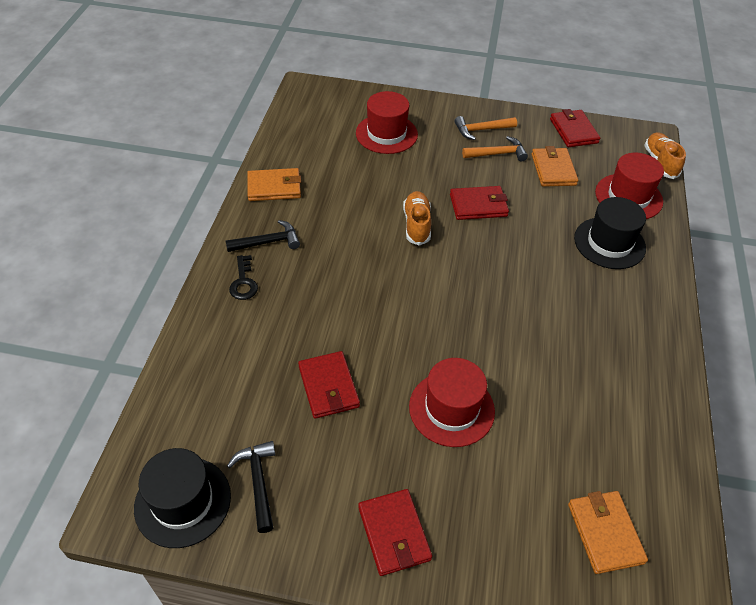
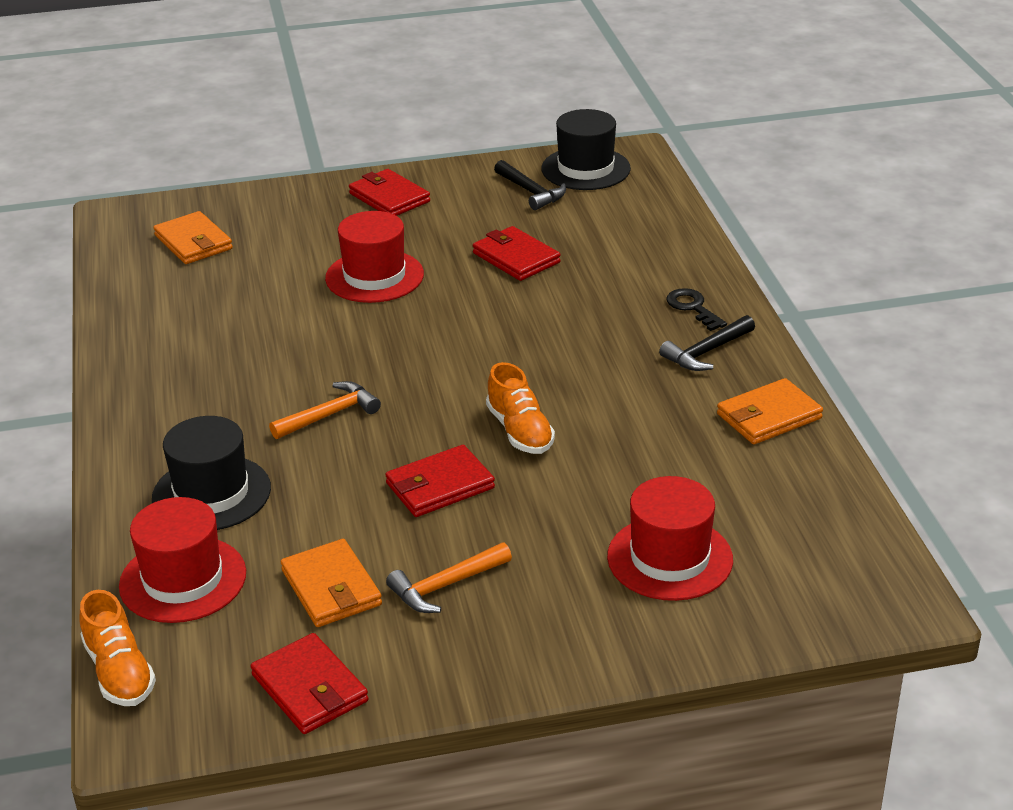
camera: 160 degrees right, 15 degrees down
orange hammer [454,116,517,140] -> orange hammer moved to [269,381,381,439]

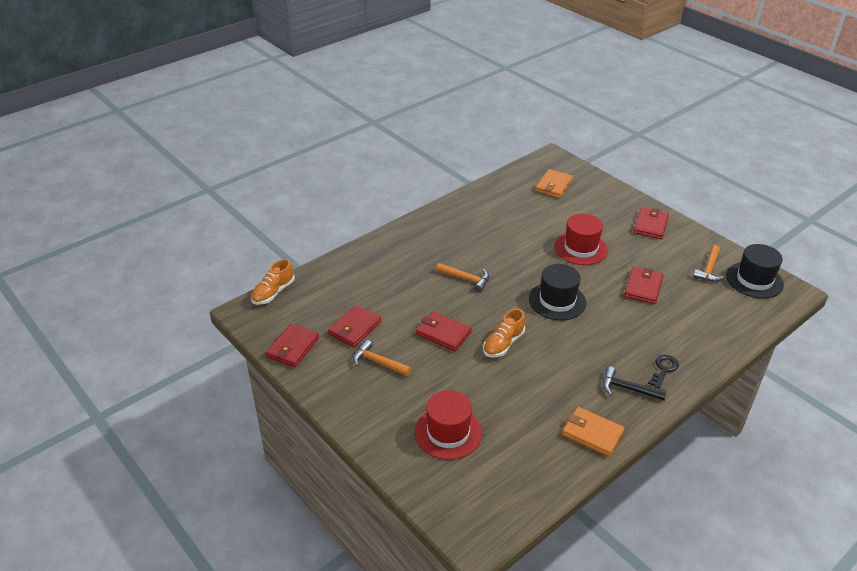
camera: 60 degrees right, 5 degrees up
red hat [119,497,246,623] -> none
black hat [152,416,271,530] -> black hat moved to [529,264,586,320]
orange wallet [281,539,382,627] -> red wallet [328,305,381,347]
black hammer [494,160,566,210] -> orange hammer [693,245,725,282]

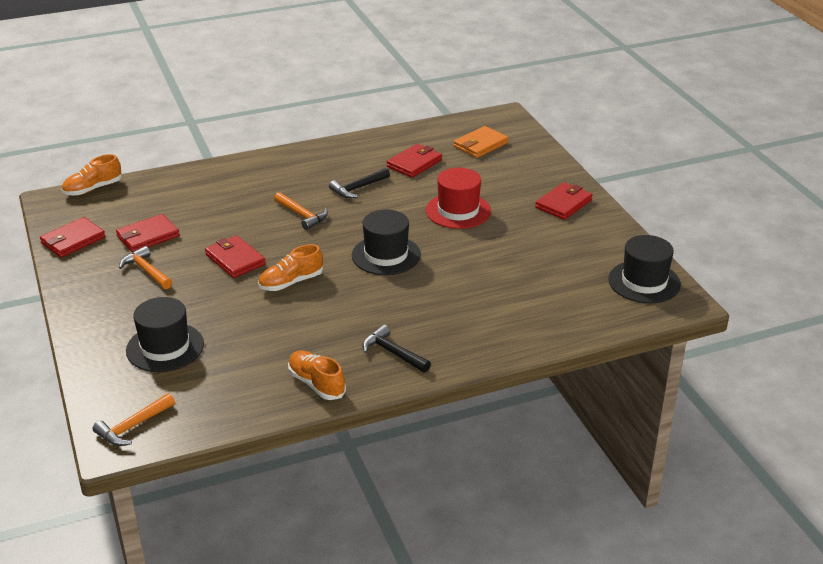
camera: 20 degrees right, 5 degrees down
red hat [415,390,482,460] -> black hat [126,297,204,372]
orange wallet [562,407,625,457] -> orange shoe [288,351,346,400]
red wallet [624,267,663,304] -> red wallet moved to [387,144,442,178]
black key [648,355,679,389] -> none
orange hammer [693,245,725,282] -> orange hammer moved to [93,393,175,446]
none -> black hammer [329,168,390,198]

